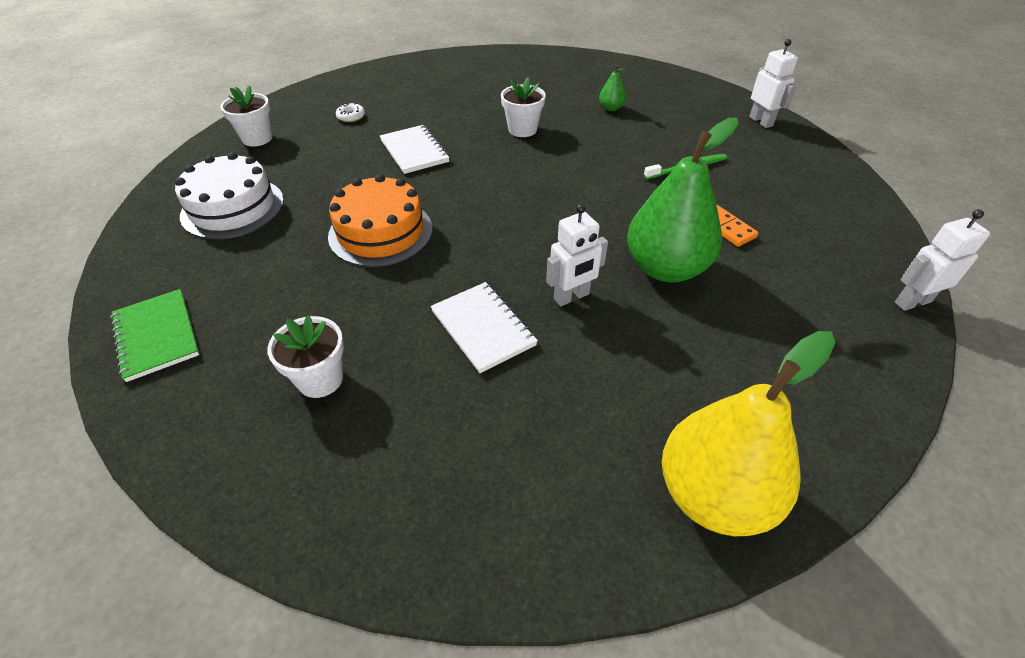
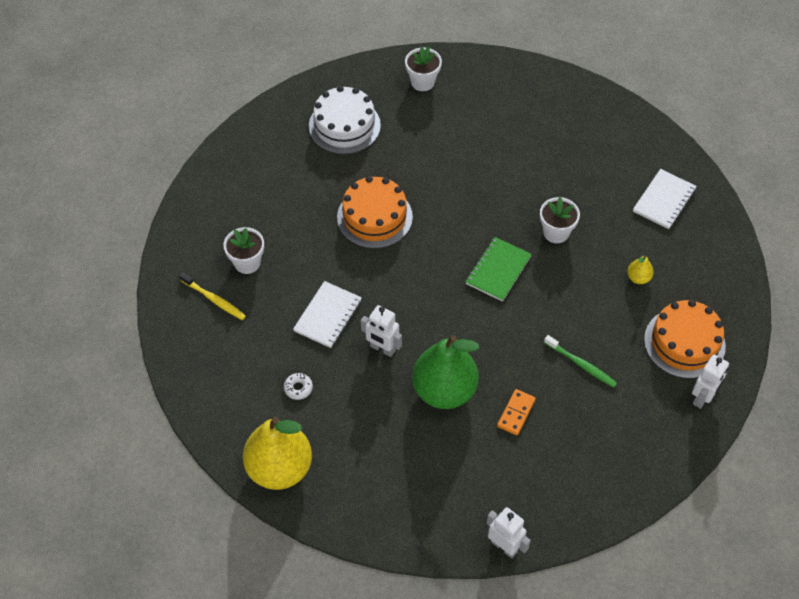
camera: 60 degrees right, 10 degrees up
green notebook [110,289,199,382] -> green notebook moved to [466,237,532,302]
white donut [336,103,365,122] -> white donut moved to [284,373,313,400]
white notebook [380,125,449,174] -> white notebook moved to [633,169,697,229]
green pear [599,65,626,111] -> yellow pear [627,255,654,284]
none -> yellow toothbrush [179,272,246,320]
none -> orange cake [644,300,726,378]

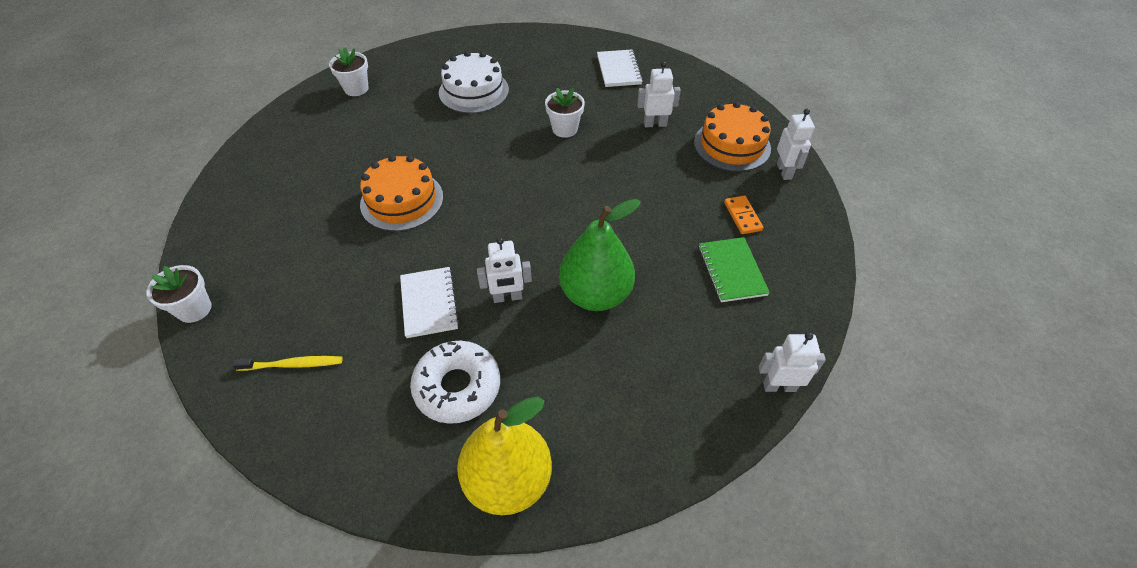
camera: 40 degrees left, 5 degrees down
white flower pot [223,227,264,274] -> white flower pot moved to [147,265,212,323]
white donut [284,373,313,400] -> white donut [410,341,500,424], size x2.43
white cake [309,86,381,154] -> white cake moved to [439,51,509,113]
green notebook [466,237,532,302] -> green notebook moved to [699,237,770,302]
orange domino [497,389,536,435] -> orange domino moved to [724,195,763,234]
green toothbrush [544,335,617,387] -> none
yellow pear [627,255,654,284] -> white robot [637,61,681,127]

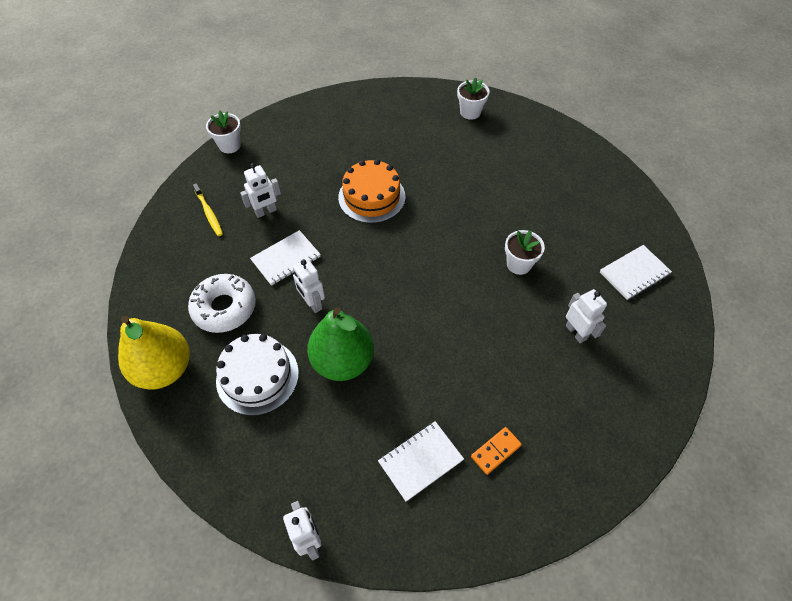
camera: 65 degrees right, 5 degrees up
white cake [439,51,509,113] -> white cake moved to [216,334,299,416]
orange cake [694,102,771,172] -> none
green notebook [699,237,770,302] -> white notebook [378,421,464,502]
white robot [777,109,815,180] -> white robot moved to [240,163,281,218]

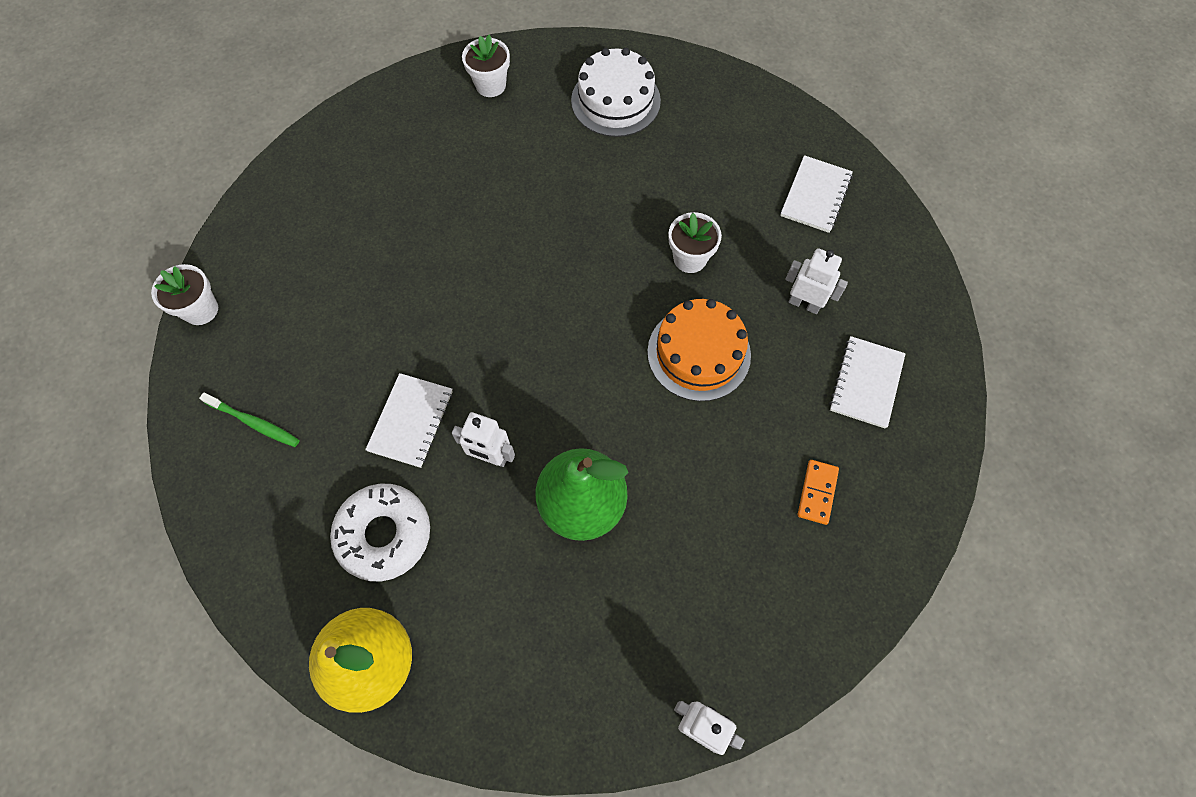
camera: 35 degrees left, 10 degrees up
yellow toothbrush [193,183,223,236] -> green toothbrush [199,392,299,447]
white cake [216,334,299,416] -> white cake moved to [571,48,661,137]
white robot [240,163,281,218] -> none
orange cake [338,159,405,223] -> orange cake moved to [647,299,751,401]
white notebook [378,421,464,502] -> white notebook moved to [829,336,906,429]

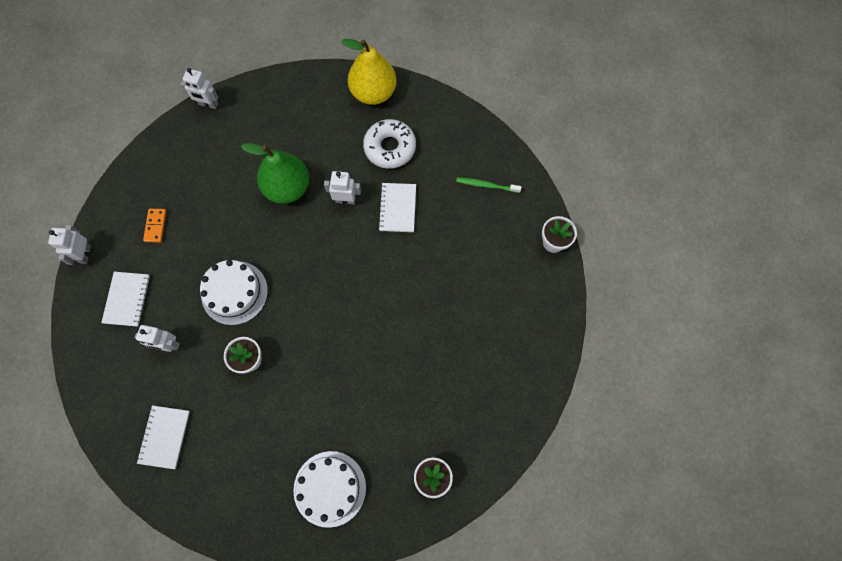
camera: 165 degrees right, 5 degrees up
orange cake [647,299,751,401] -> white cake [200,260,268,325]
none -> white robot [48,225,91,265]

